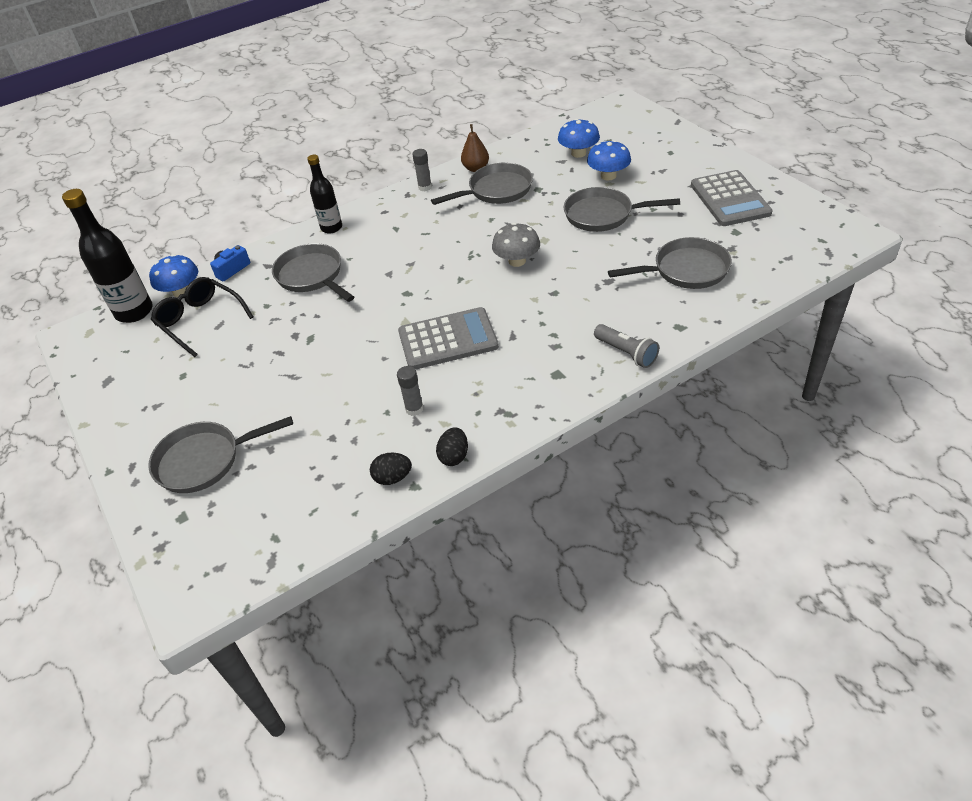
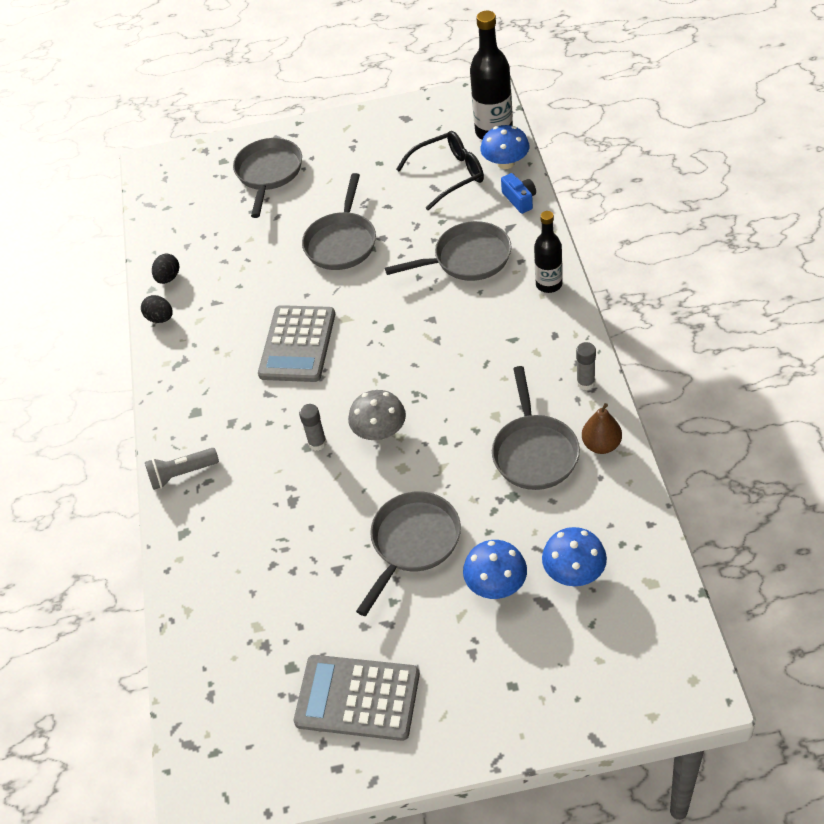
camera: 115 degrees right, 5 degrees up
grey glue stick [397,366,424,416] -> grey glue stick moved to [299,404,327,451]
grey pan [608,237,732,289] -> grey pan moved to [302,173,376,270]

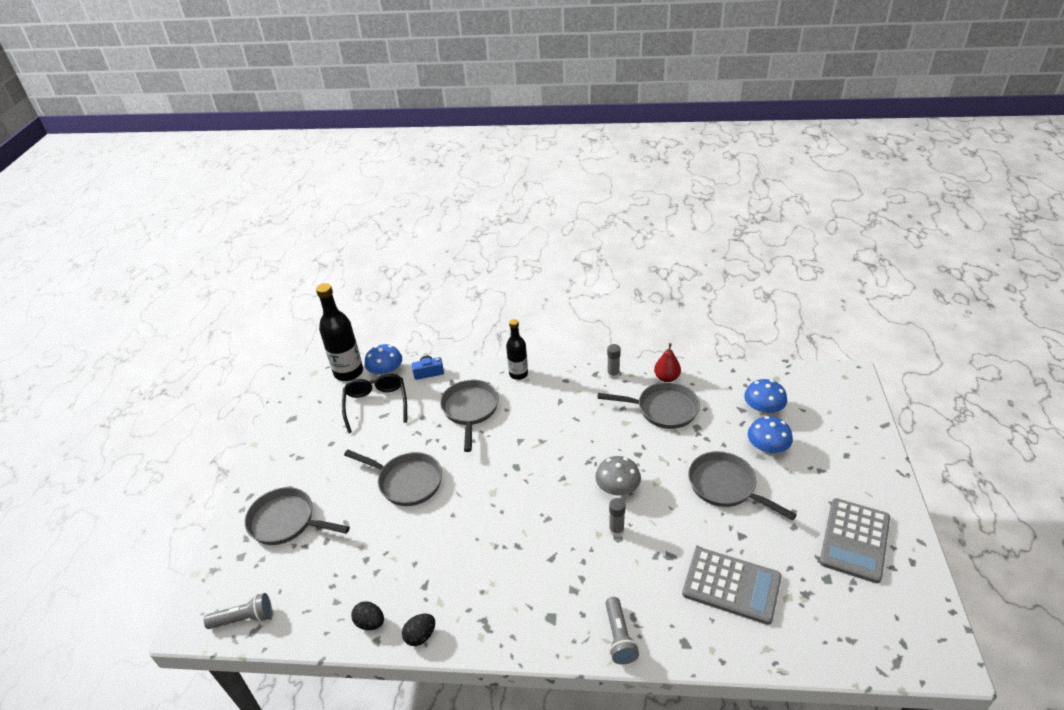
camera: 80 degrees left, 10 degrees down
grey calculator [258,305,335,382] -> grey calculator moved to [682,547,782,625]
brown pear [582,403,622,454] -> red pear [654,343,681,382]
none -> grey flashlight [204,593,272,629]

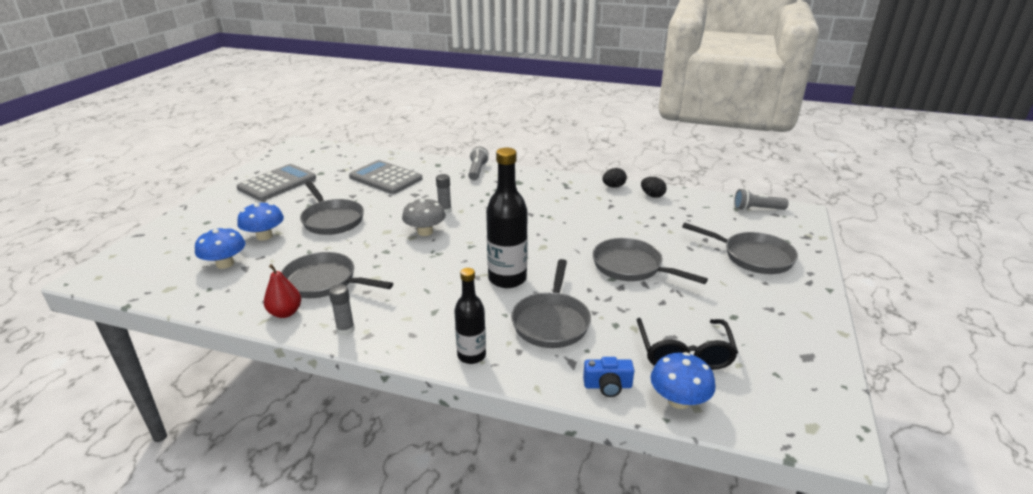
camera: 170 degrees left, 10 degrees down
black bottle [316,283,363,381] -> black bottle moved to [486,148,528,288]

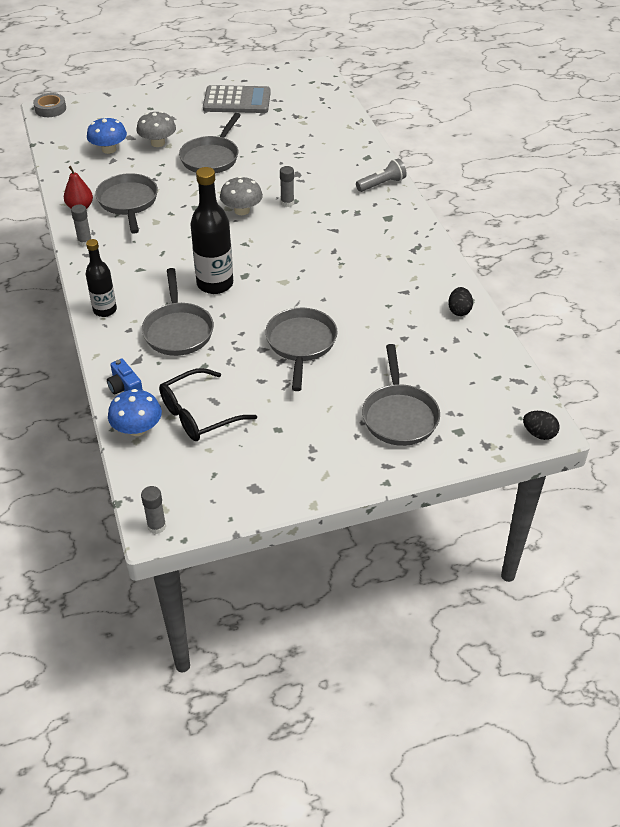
camera: 55 degrees right, 15 degrees up
blue mushroom [237,202,284,241] -> grey mushroom [136,111,176,147]
grey calculator [349,160,422,194] -> none
grey pan [511,259,591,348] -> grey pan turned 75 degrees counterclockwise [142,268,214,356]
black egg [602,168,627,188] -> black egg moved to [523,411,559,440]
grey flashlight [734,189,789,211] -> none
none -> grey tape [33,93,66,117]
none -> grey glue stick [141,486,166,534]

